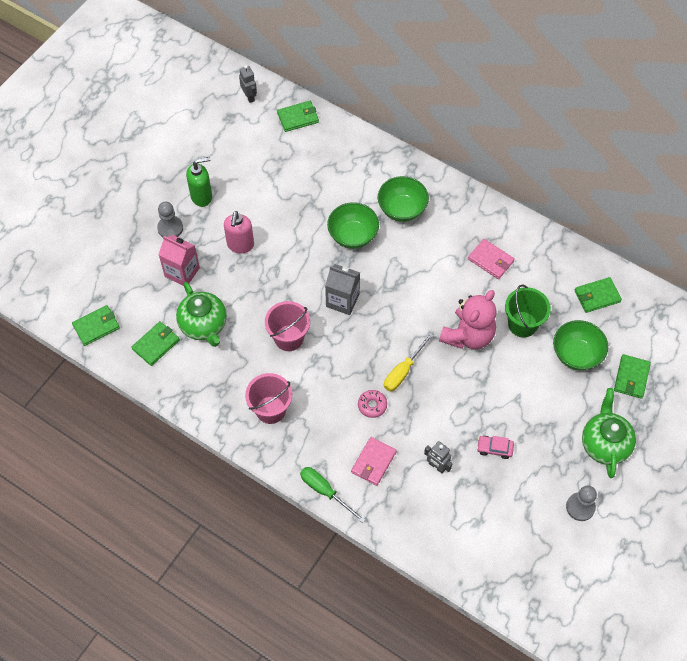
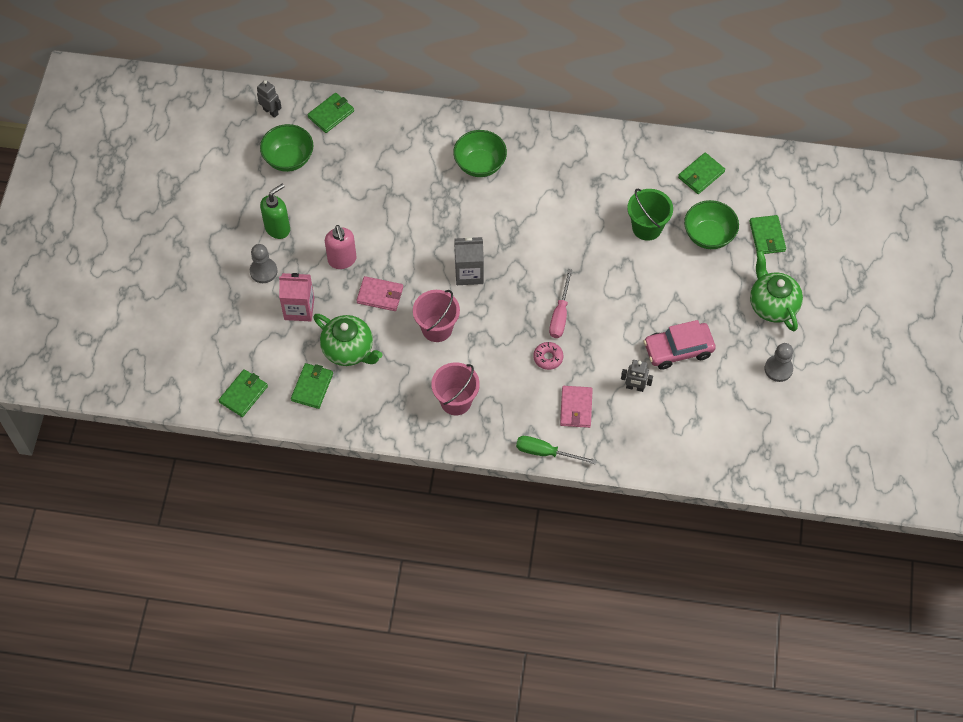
camera: 25 degrees left, 0 degrees up
green bowl [327,202,379,249] -> green bowl moved to [260,124,314,172]
yellow screwdriver [384,333,434,391] -> pink screwdriver [549,269,573,338]
pink teddy bear [439,290,496,349] -> none
pink wallet [468,239,515,279] -> pink wallet moved to [356,276,403,311]
pink car [477,436,514,459] -> pink car [644,320,716,370], size x1.89

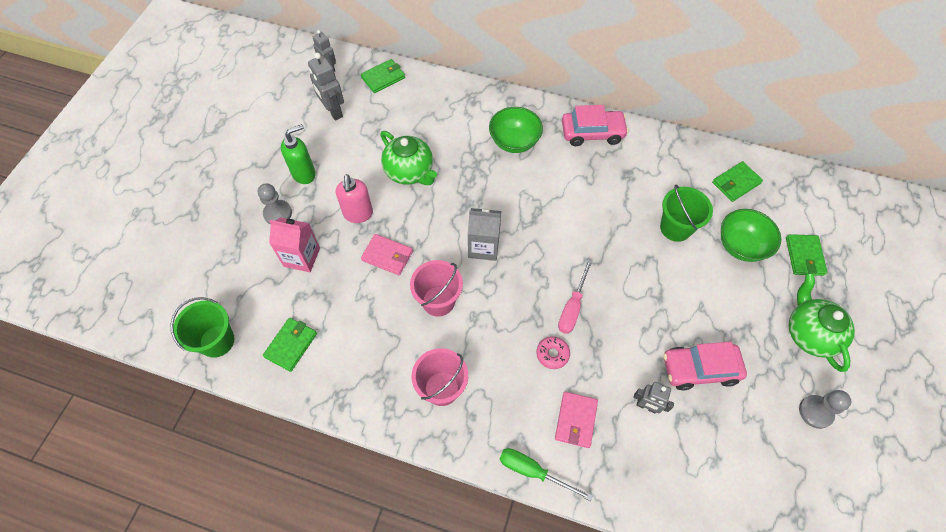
camera: 10 degrees right, 0 degrees up
green wallet [219,369,268,417] -> green bucket [170,297,234,358]
green bowl [260,124,314,172] -> grey robot [308,53,344,121]
green teapot [313,314,383,366] -> green teapot moved to [380,131,437,185]
none -> pink car [562,105,629,146]

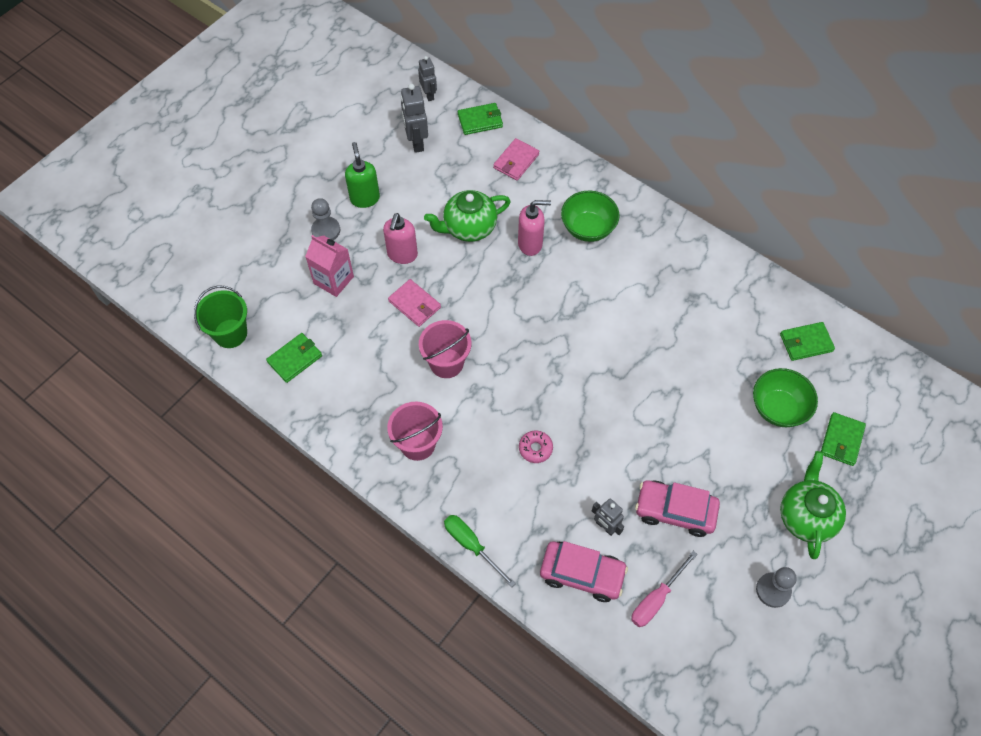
camera: 20 degrees right, 0 degrees up
green soap dispenser [281,124,316,184] -> green soap dispenser turned 90 degrees counterclockwise [345,142,380,208]
green teapot [380,131,437,185] -> green teapot turned 90 degrees clockwise [424,190,511,242]
grey carton [468,208,501,261] -> none
pink wallet [555,392,598,448] -> pink wallet moved to [493,138,539,181]
pink screwdriver [558,259,593,334] -> pink screwdriver moved to [631,551,698,627]
pink car [562,105,629,146] -> pink car moved to [540,541,628,602]
green bucket [660,185,713,242] -> none
none -> pink soap dispenser [518,200,551,256]

